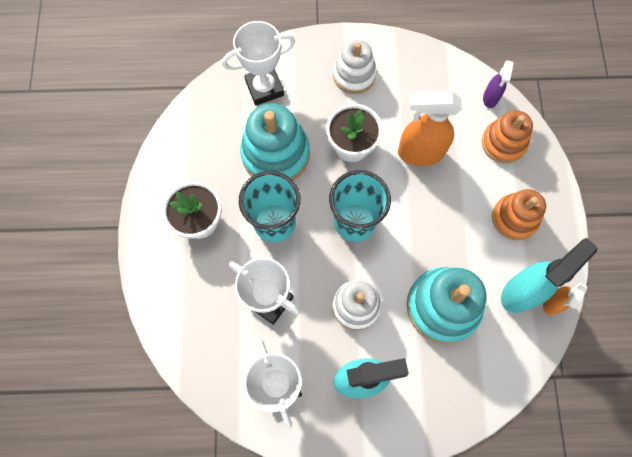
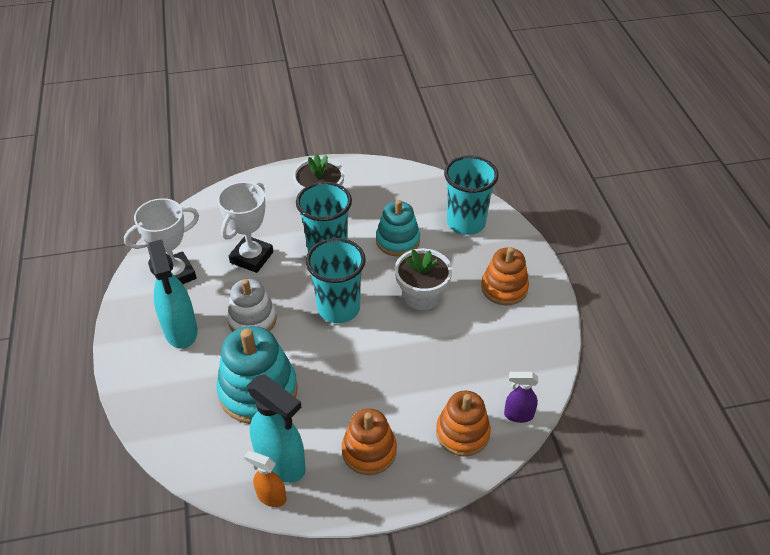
camera: 80 degrees right, 25 degrees down
white trophy [222,21,295,105] -> turquoise cup [444,155,499,235]
turquoise stacking toy [240,103,310,181] -> turquoise stacking toy [376,200,420,257], size x0.66
white stacking toy [333,40,377,94] -> orange stacking toy [481,247,529,306]
orange spray bottle [398,91,462,166] -> none

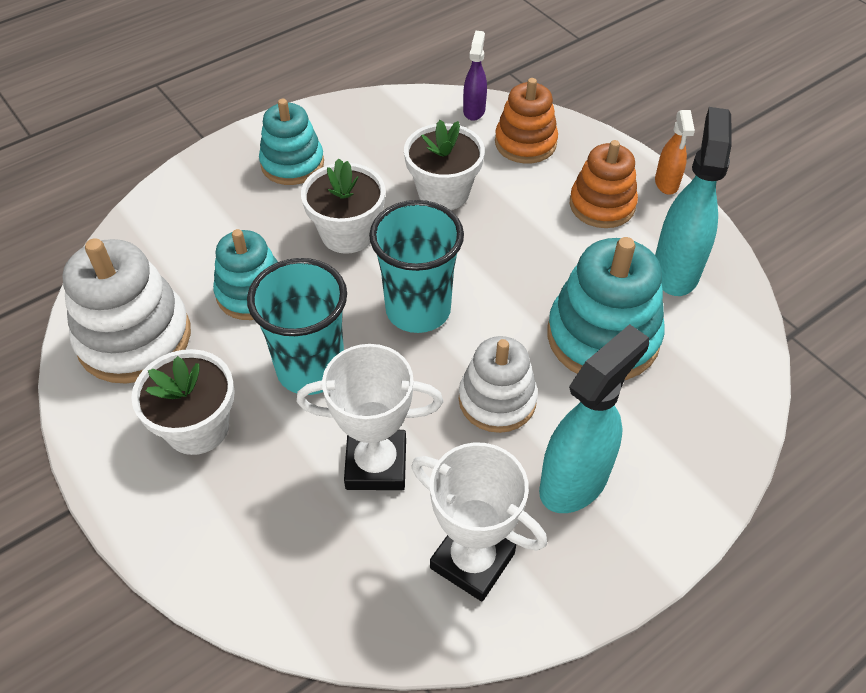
camera: 115 degrees left, 5 degrees up
orange spray bottle [244,450,286,507] -> orange spray bottle moved to [655,110,695,195]
turquoise cup [444,155,499,235] -> none
orange stacking toy [481,247,529,306] -> turquoise stacking toy [259,99,324,185]
purple spray bottle [504,372,538,423] -> purple spray bottle turned 150 degrees counterclockwise [463,31,487,121]
none -> white stacking toy [62,238,191,384]
none -> white flower pot [404,120,485,210]

